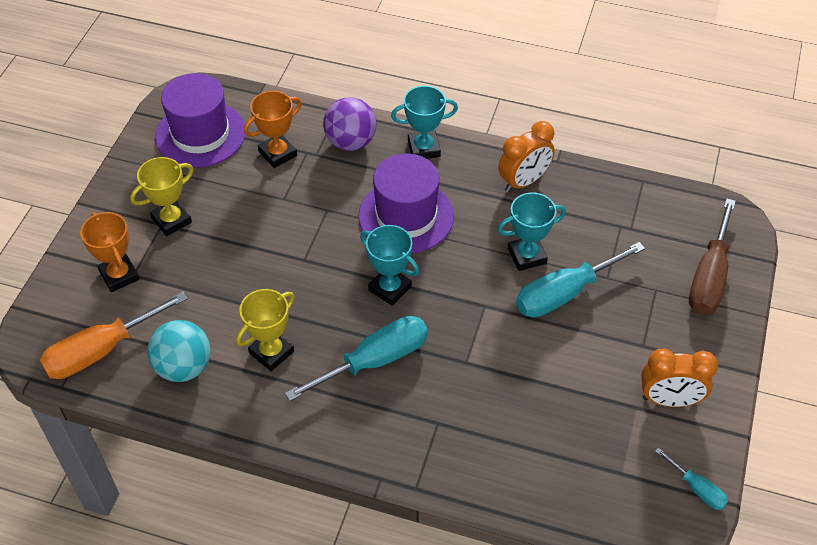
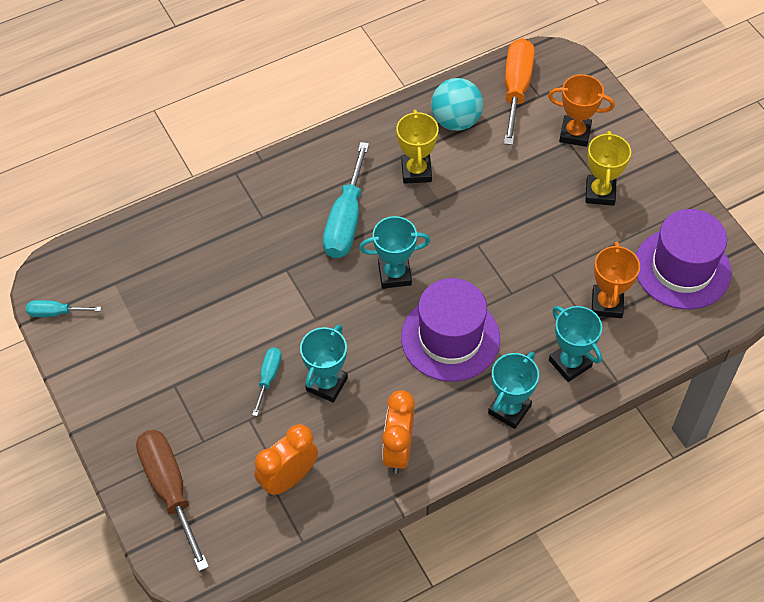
camera: 135 degrees right, 5 degrees up
purple ball [323,97,377,151] -> turquoise trophy [549,306,602,382]
turquoise screwdriver [516,242,645,318] -> turquoise screwdriver [252,347,281,416], size x0.51
orange clock [641,348,718,407] -> orange clock moved to [254,424,318,496]

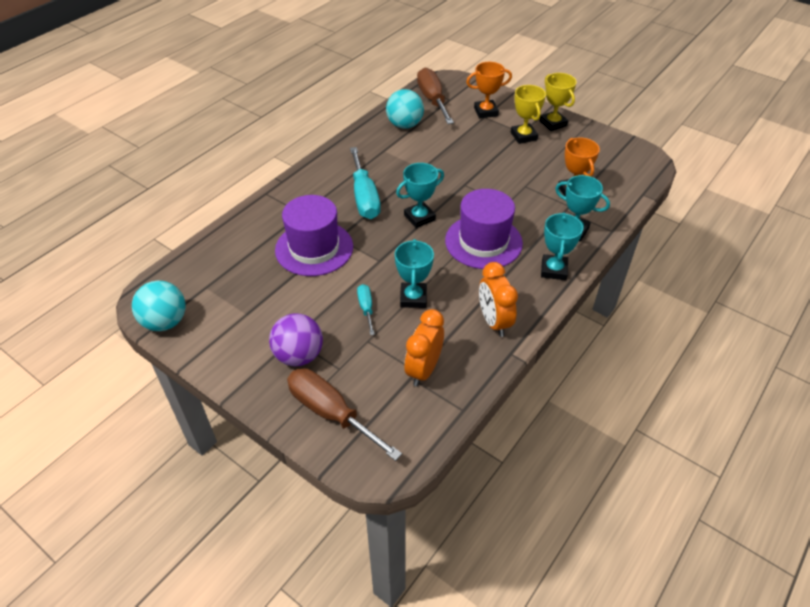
camera: 25 degrees left, 10 degrees down
turquoise screwdriver [26,300,101,317] -> turquoise ball [132,281,186,331]
yellow trophy [396,110,439,184] -> yellow trophy moved to [540,73,576,131]
orange screwdriver [504,38,535,145] -> brown screwdriver [417,68,454,124]
purple hat [636,209,732,309] -> purple hat moved to [275,195,353,276]
none -> purple ball [269,314,323,366]

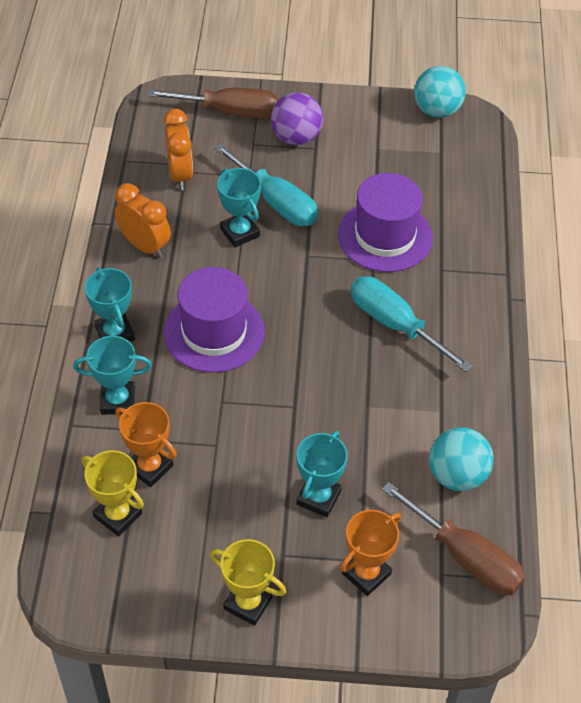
camera: 145 degrees right, 5 degrees up
turquoise screwdriver [357,284,375,335] -> turquoise screwdriver [214,143,318,226], size x1.96
turquoise trophy [396,163,444,228] -> turquoise trophy moved to [296,431,348,517]
yellow trophy [511,85,546,144] -> yellow trophy moved to [82,450,144,536]

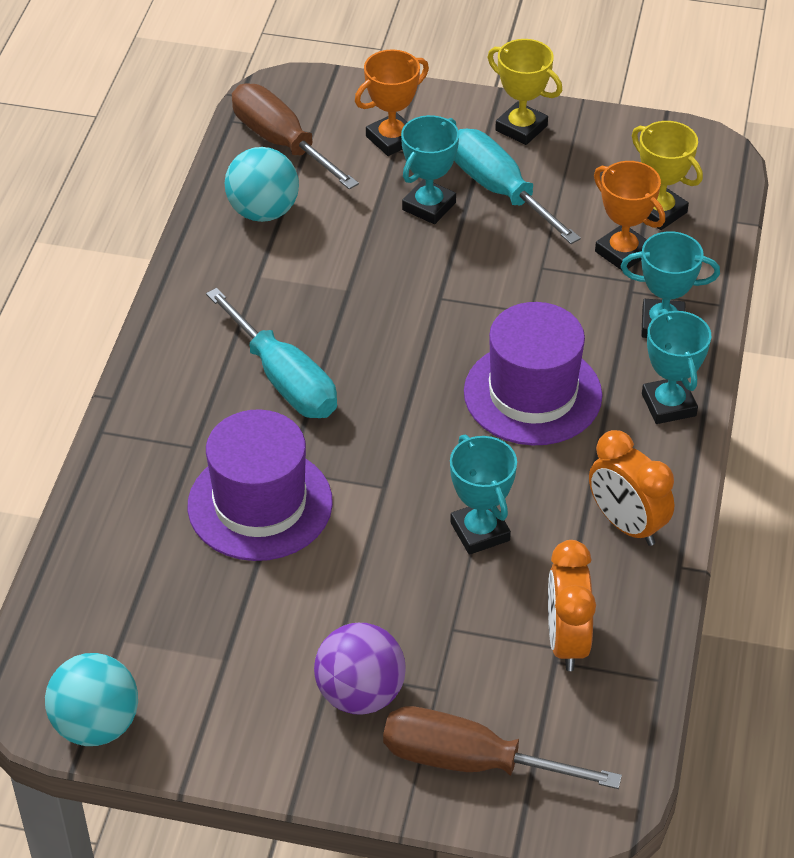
camera: 170 degrees left, 5 degrees down
turquoise screwdriver [214,143,318,226] -> turquoise screwdriver moved to [454,129,581,244]

